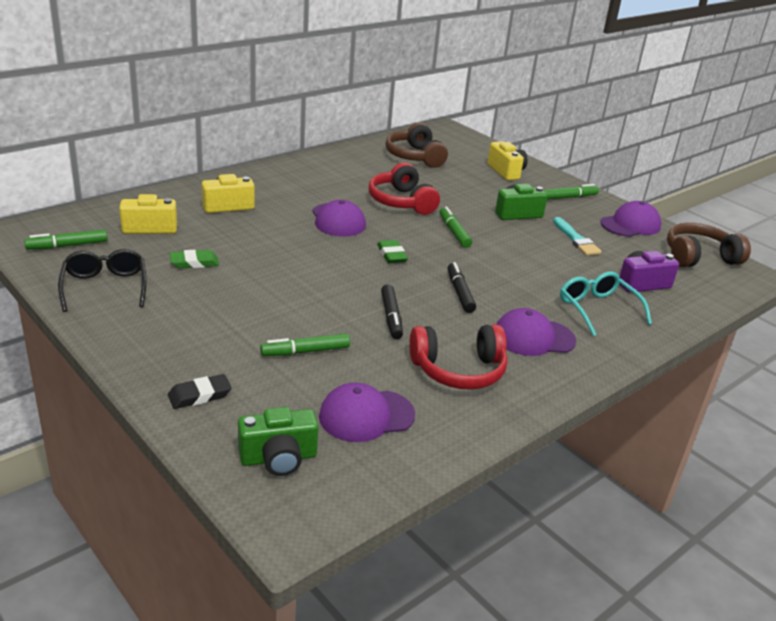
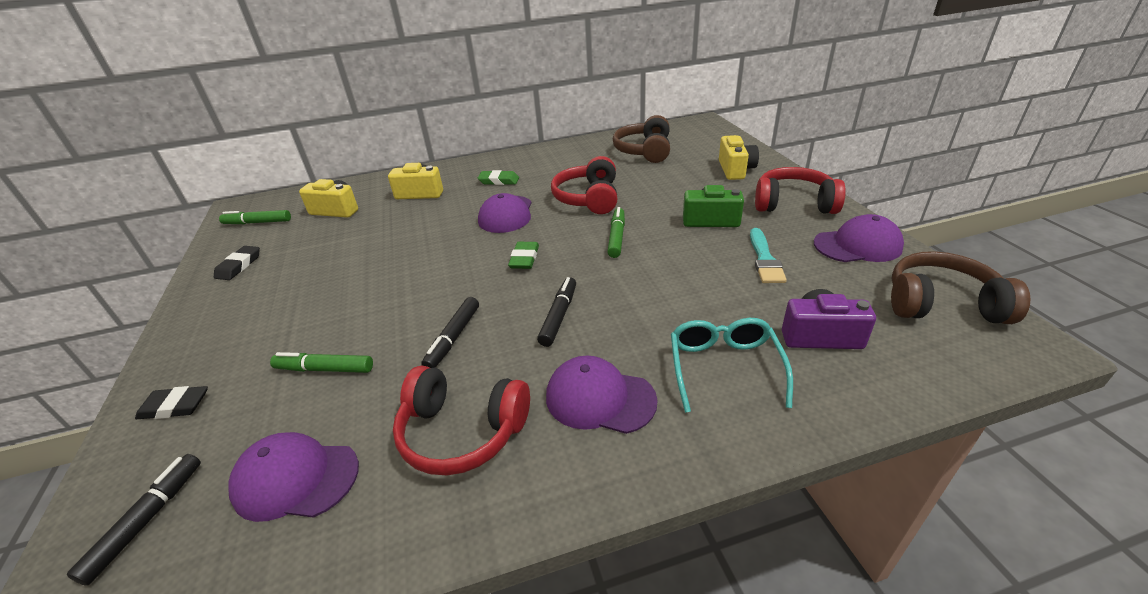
camera: 30 degrees right, 5 degrees up
black glasses [58,249,147,312] -> black eraser [214,246,260,280]
green eraser [170,250,219,269] -> green eraser moved to [478,170,519,185]
green camera [238,407,318,476] -> black marker [67,454,201,586]
green marker [544,184,599,200] -> red headphones [755,167,846,214]

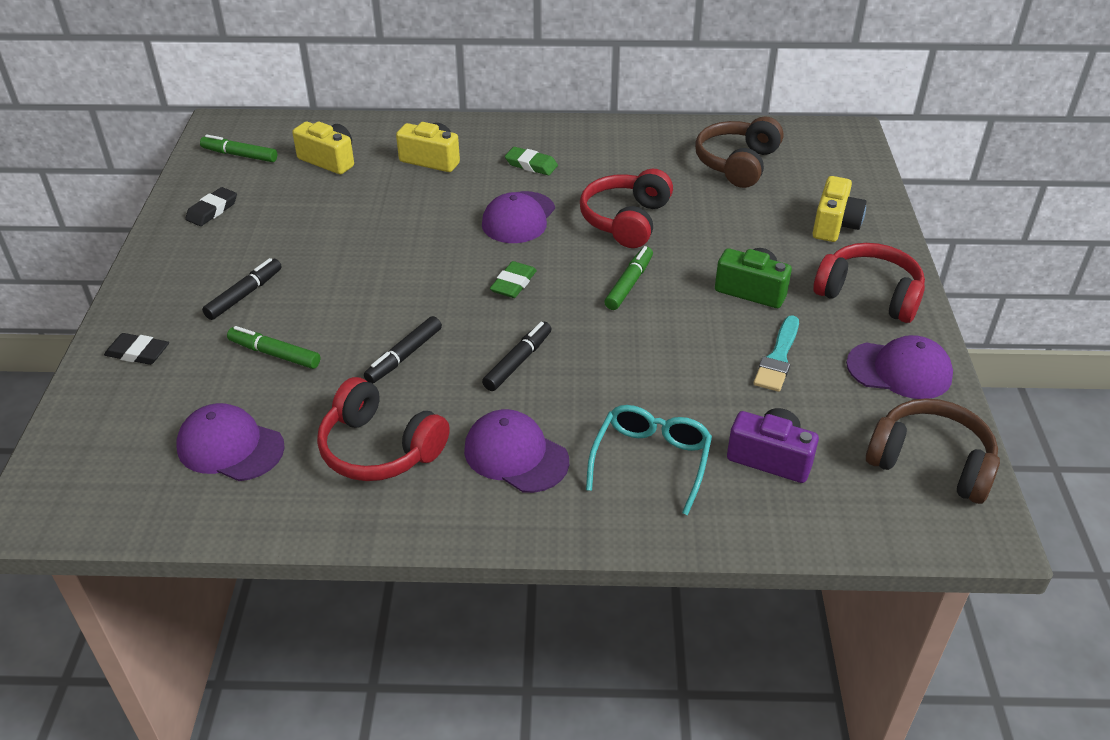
camera: 15 degrees right, 5 degrees up
black marker [67,454,201,586] -> black marker moved to [202,258,282,320]

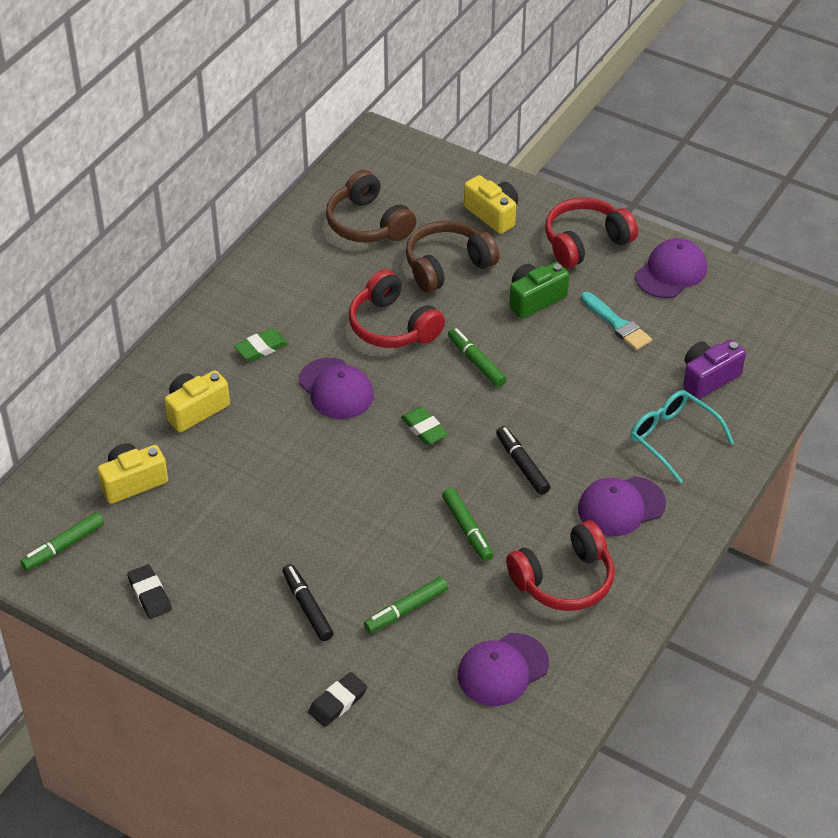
camera: 60 degrees left, 5 degrees up
black marker [364,316,442,384] -> green marker [442,488,493,561]
brown headphones [866,398,1000,504] -> brown headphones moved to [406,221,499,293]

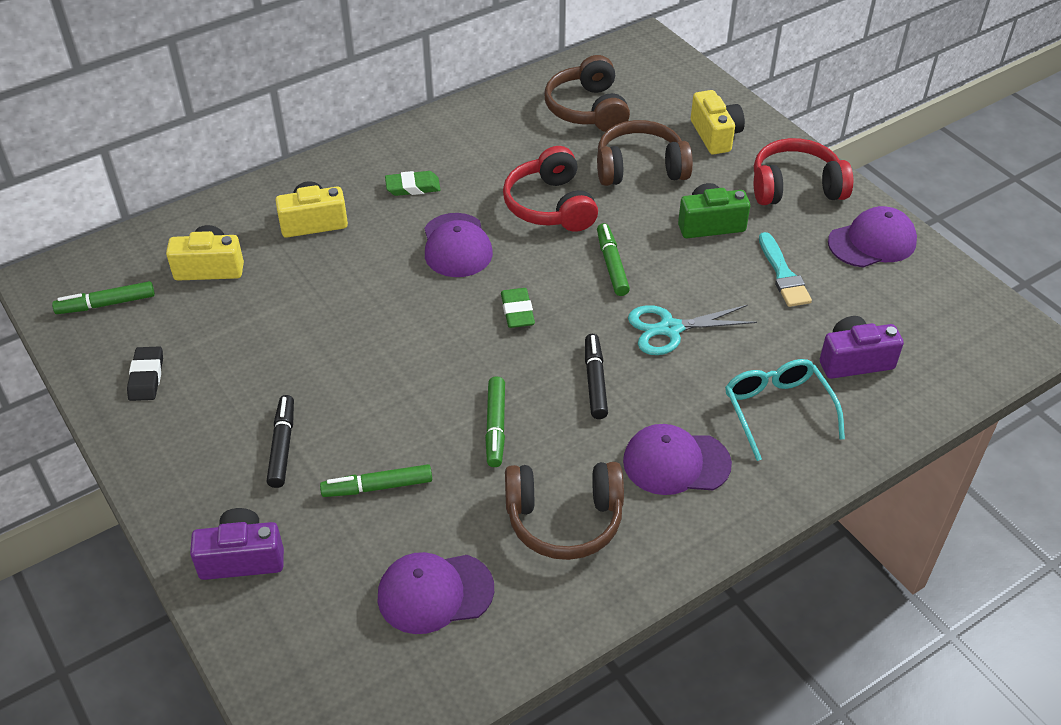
camera: 25 degrees right, 0 degrees up
black eraser [308,672,367,727] -> purple camera [190,508,284,580]
red headphones [506,521,615,611] -> brown headphones [505,462,624,560]
none -> turquoise scissors [628,305,757,355]

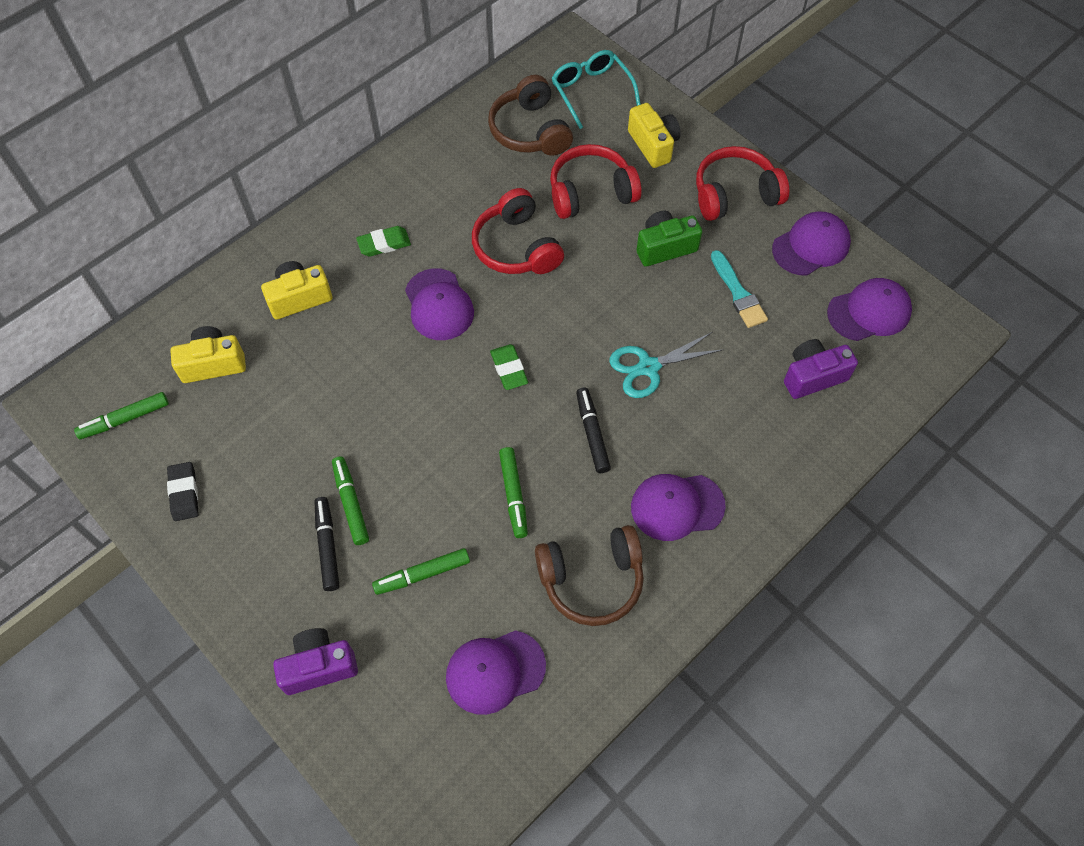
camera: 10 degrees left, 15 degrees up
brown headphones [597,120,693,186] -> red headphones [550,144,642,219]
green marker [597,223,630,296] -> green marker moved to [332,456,369,545]
turquoise glasses [725,359,845,461] -> turquoise glasses moved to [552,50,641,129]
none -> purple cap [827,278,912,341]

